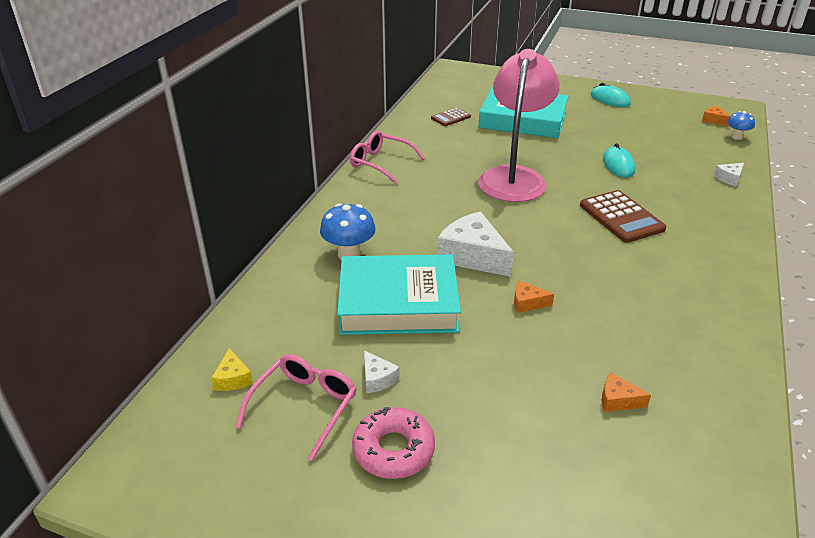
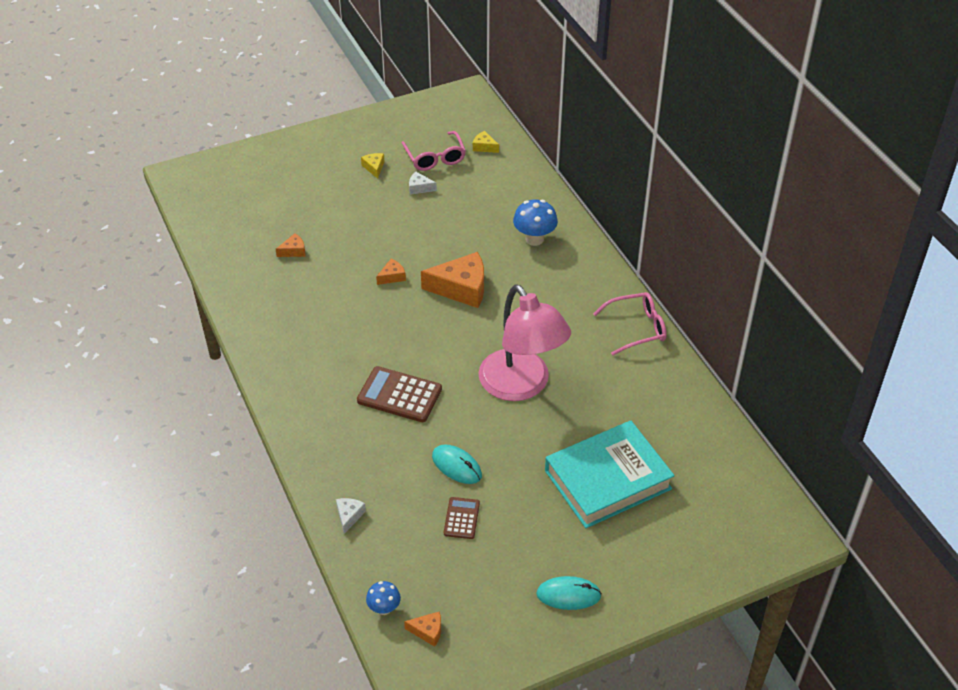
camera: 135 degrees right, 10 degrees up
turquoise book [337,254,461,335] -> none
pink donut [352,407,435,479] -> yellow cheese [361,153,385,179]
brown calculator [431,107,471,126] -> brown calculator moved to [444,497,480,539]
white cheese [437,211,514,277] -> orange cheese [421,252,484,308]

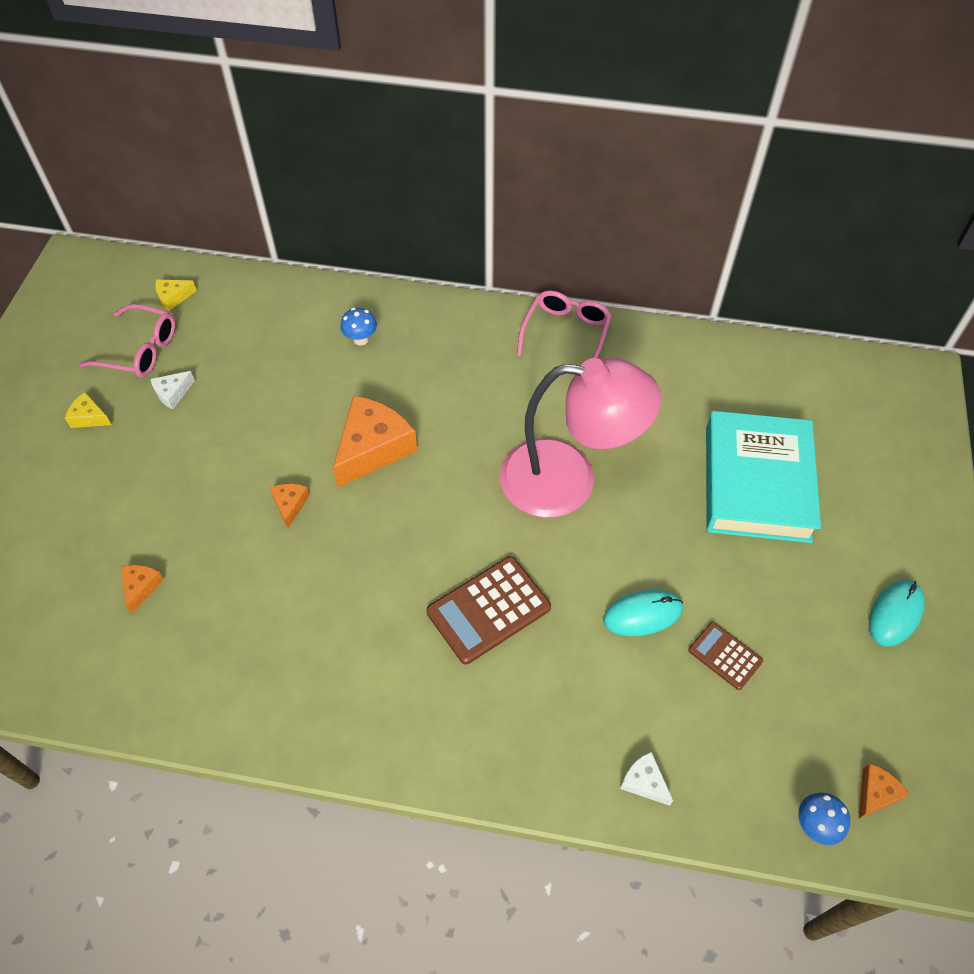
camera: 55 degrees left, 10 degrees up
blue mushroom [513,200,558,246] -> blue mushroom [340,308,377,345], size x0.61

